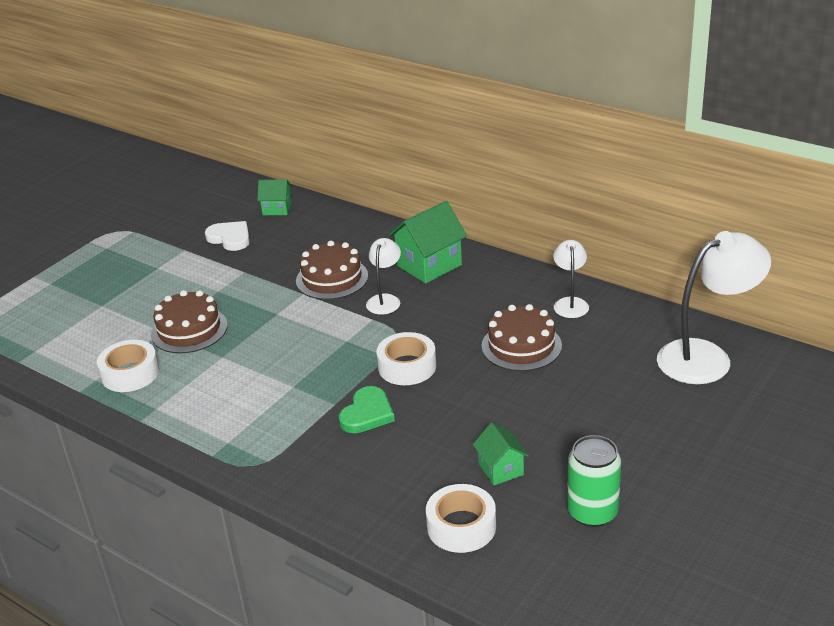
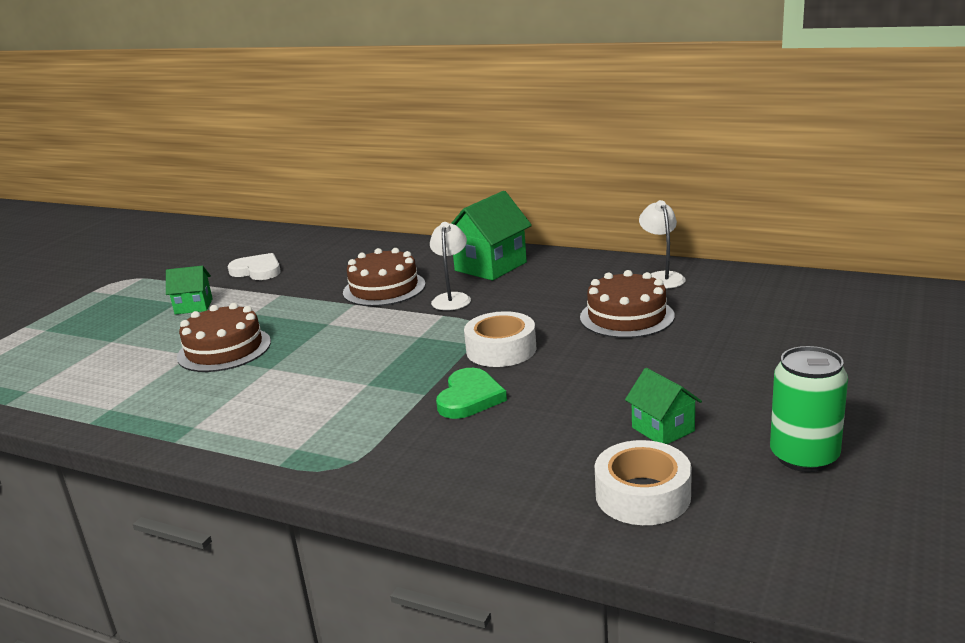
camera: 10 degrees left, 10 degrees down
white tape [97,340,159,392] -> none
green house [257,179,292,215] -> green house moved to [166,266,213,315]
white lamp [657,231,771,384] -> none

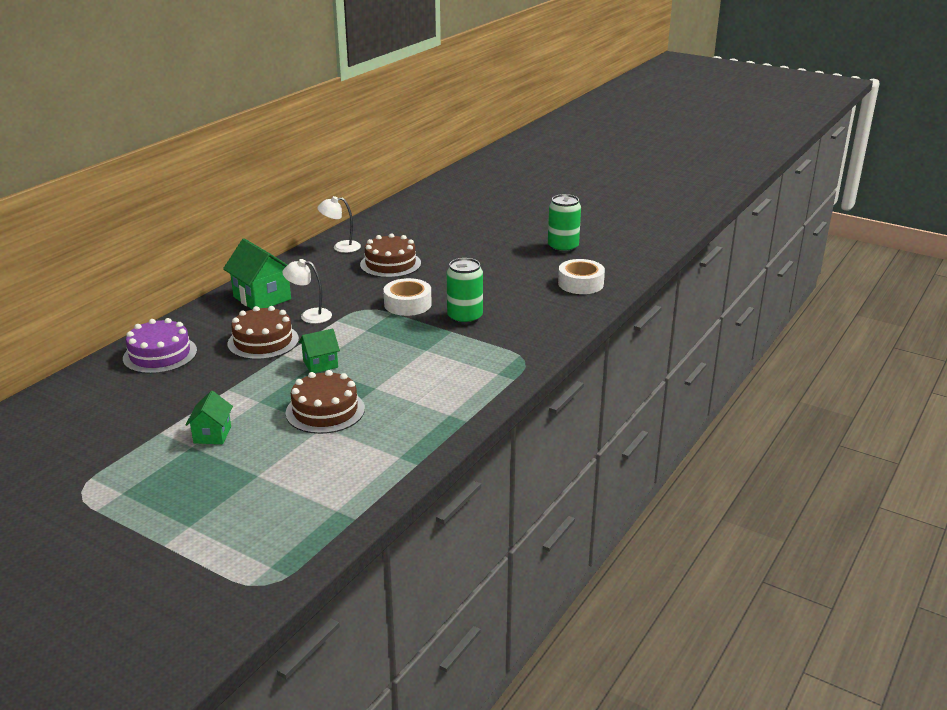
camera: 85 degrees left, 5 degrees up
white heart [227,253,281,280] -> none
green heart [436,368,507,419] -> green can [447,258,483,325]
green house [625,368,702,444] -> green house moved to [299,329,340,373]
none -> purple cake [123,318,197,374]

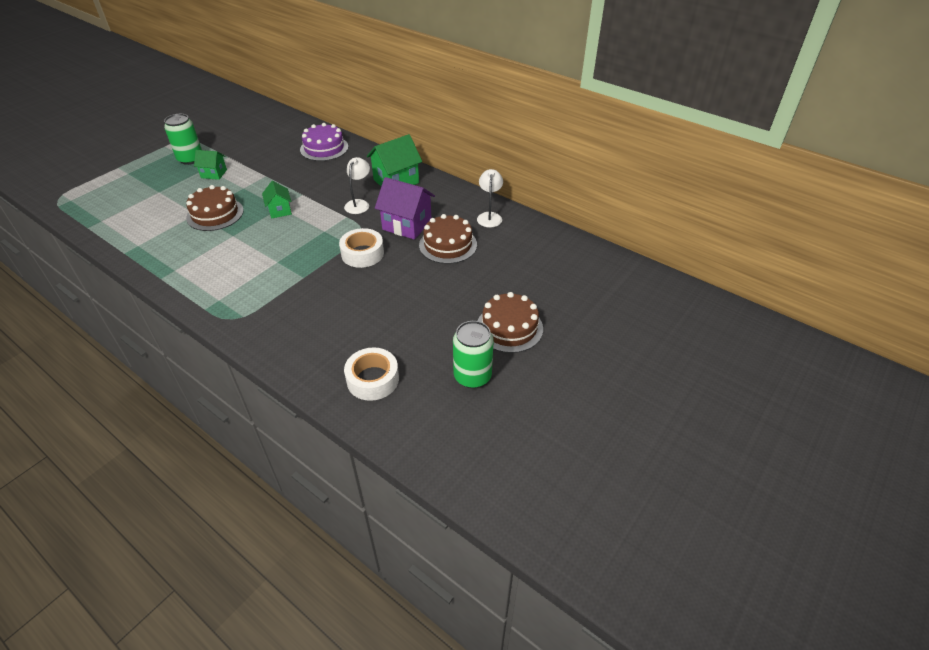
camera: 95 degrees right, 15 degrees up
brown cake [227,306,299,360] -> brown cake moved to [478,292,543,353]
green can [447,258,483,325] -> green can moved to [164,114,202,165]
none -> purple house [375,177,435,240]

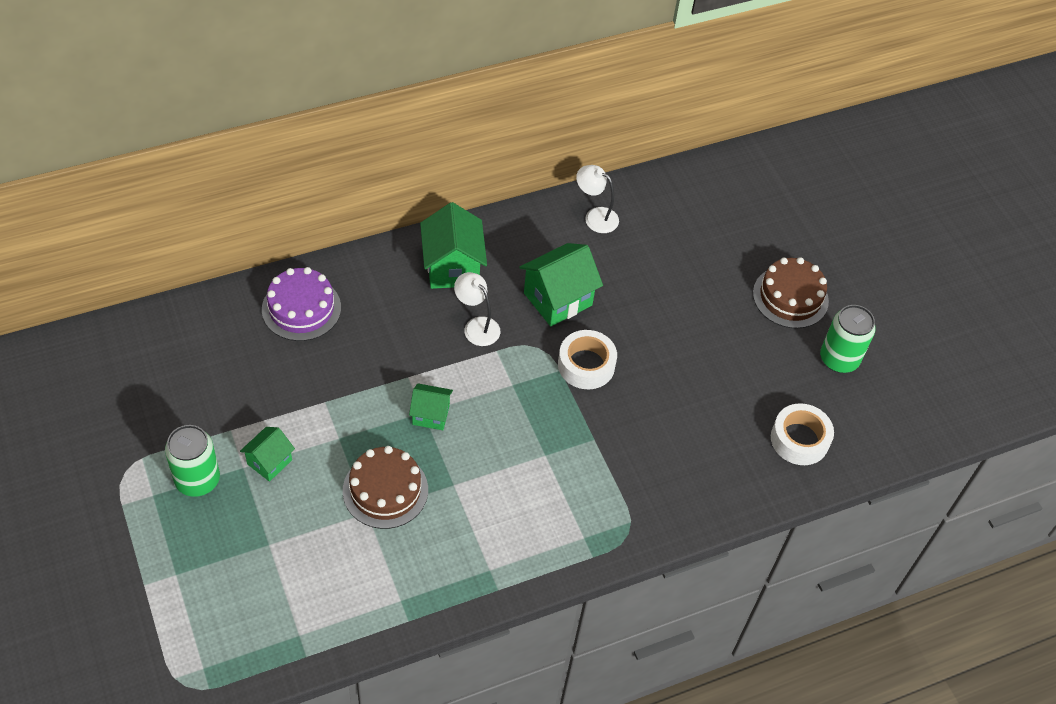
camera: 65 degrees left, 10 degrees up
purple house [375,177,435,240] -> green house [519,243,603,326]
brown cake [419,214,477,264] -> none

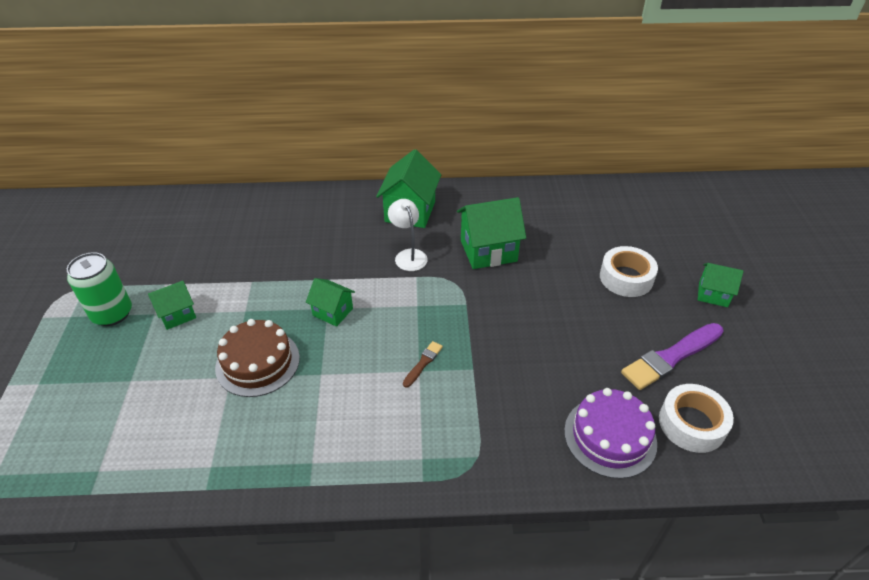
camera: 25 degrees right, 10 degrees down
purple cake [262,267,341,341] -> purple cake moved to [564,388,657,479]
white tape [558,330,617,389] -> white tape moved to [600,246,658,297]
white lamp [576,165,619,233] -> none
brown cake [753,257,829,329] -> green house [698,263,743,307]
green can [820,305,876,373] -> none
none -> brown brush [403,341,443,388]
none -> purple brush [621,323,724,390]

